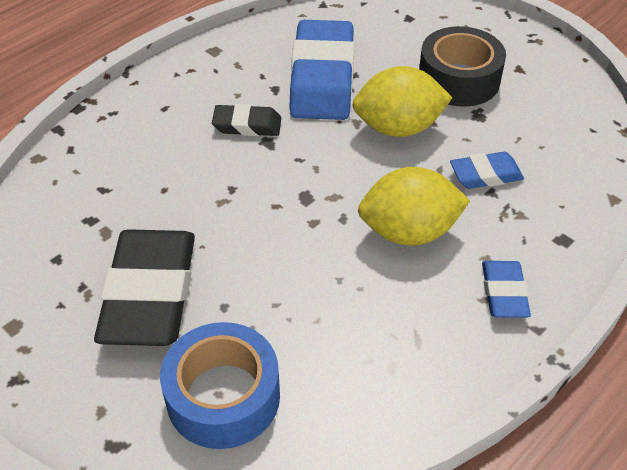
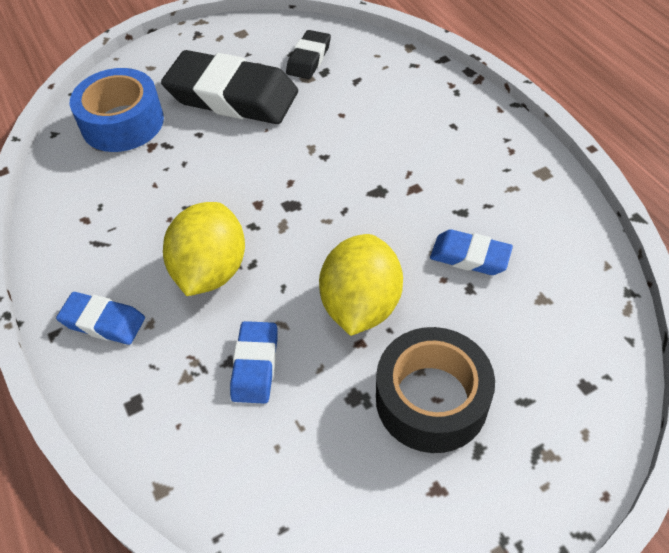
camera: 110 degrees right, 5 degrees up
black eraser [212,104,281,136] -> black eraser moved to [286,30,331,79]
blue eraser [289,20,354,120] -> blue eraser [430,229,513,275], size x0.50

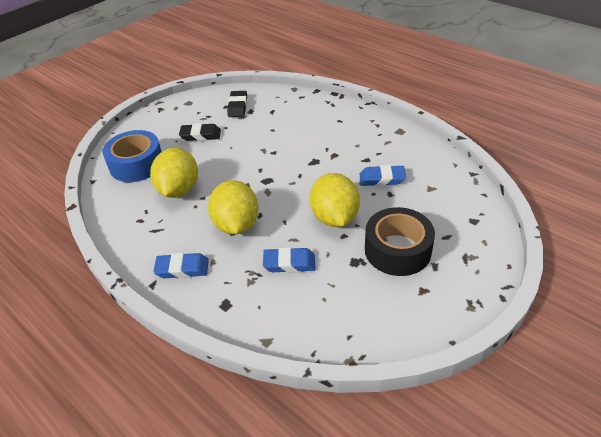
camera: 20 degrees left, 10 degrees down
black eraser [161,50,298,124] -> black eraser [179,123,221,141], size x0.50
blue eraser [230,321,278,404] -> blue eraser turned 75 degrees counterclockwise [263,247,315,273]
none -> yellow lemon [150,148,198,198]

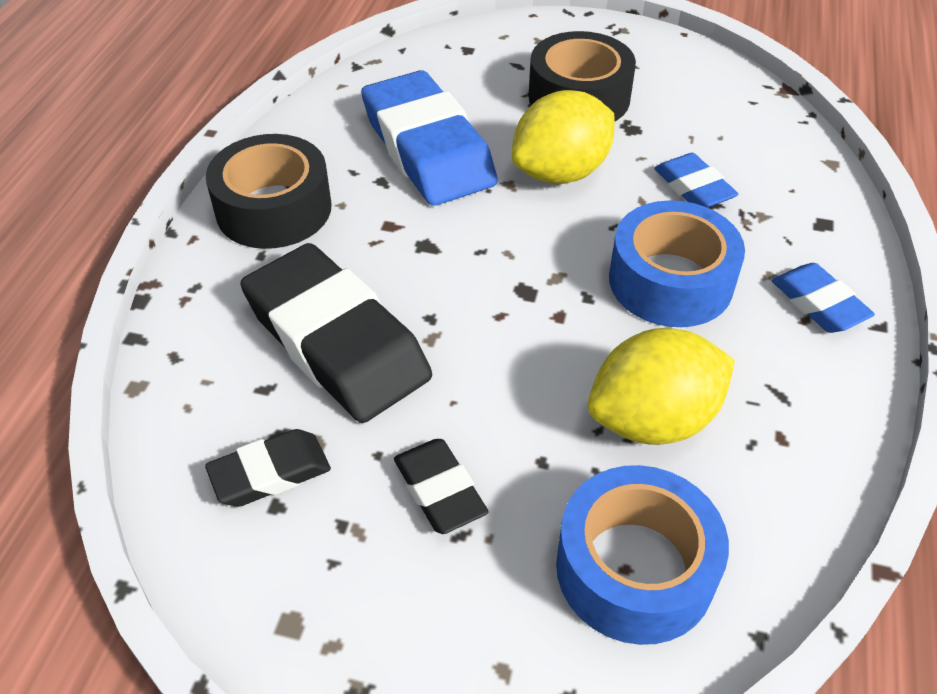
camera: 120 degrees left, 5 degrees up
yellow lemon [208,180,258,235] -> blue tape [609,200,745,327]
blue eraser [360,165,406,186] -> blue eraser [361,70,498,206], size x2.00
none -> black tape [206,134,332,249]
none -> black eraser [241,243,432,423]

